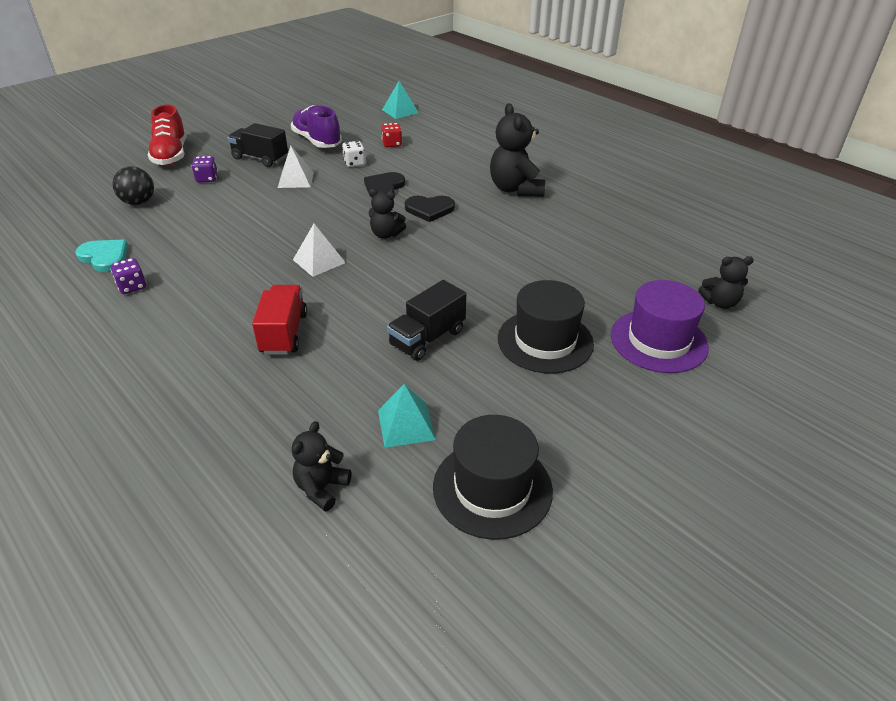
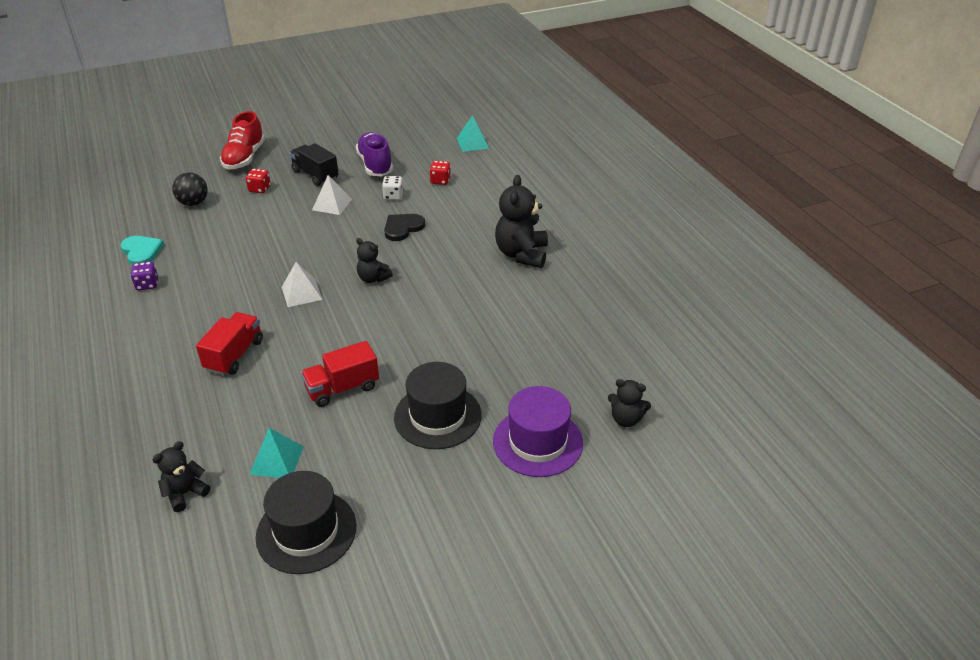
camera: 20 degrees right, 0 degrees up
purple dice [191,156,218,183] -> red dice [246,169,271,193]
black truck [387,280,466,361] -> red truck [301,341,379,407]
black heart [405,196,455,222] -> none

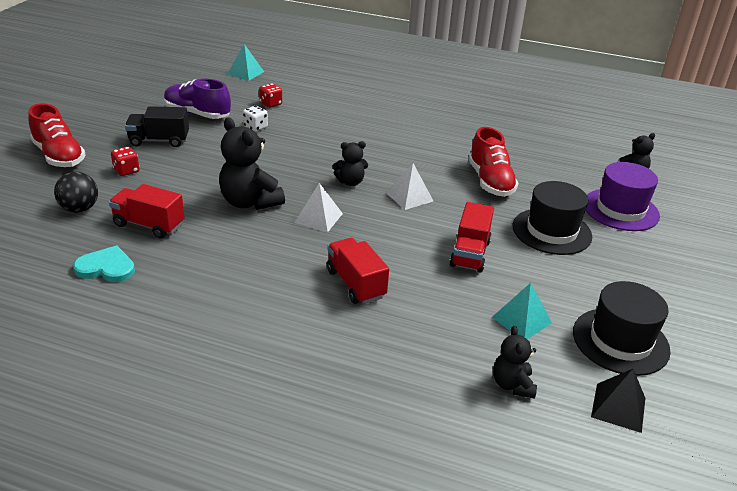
camera: 50 degrees left, 5 degrees down
purple dice [130,261,158,290] -> none
white pyramid [312,175,352,215] -> white pyramid moved to [386,163,433,210]
black heart [384,214,425,241] -> none
black teddy bear [495,175,548,268] -> black teddy bear moved to [219,117,285,210]
none -> red truck [109,184,185,238]
none -> red shoe [469,127,518,197]
none -> black pyramid [591,369,645,433]

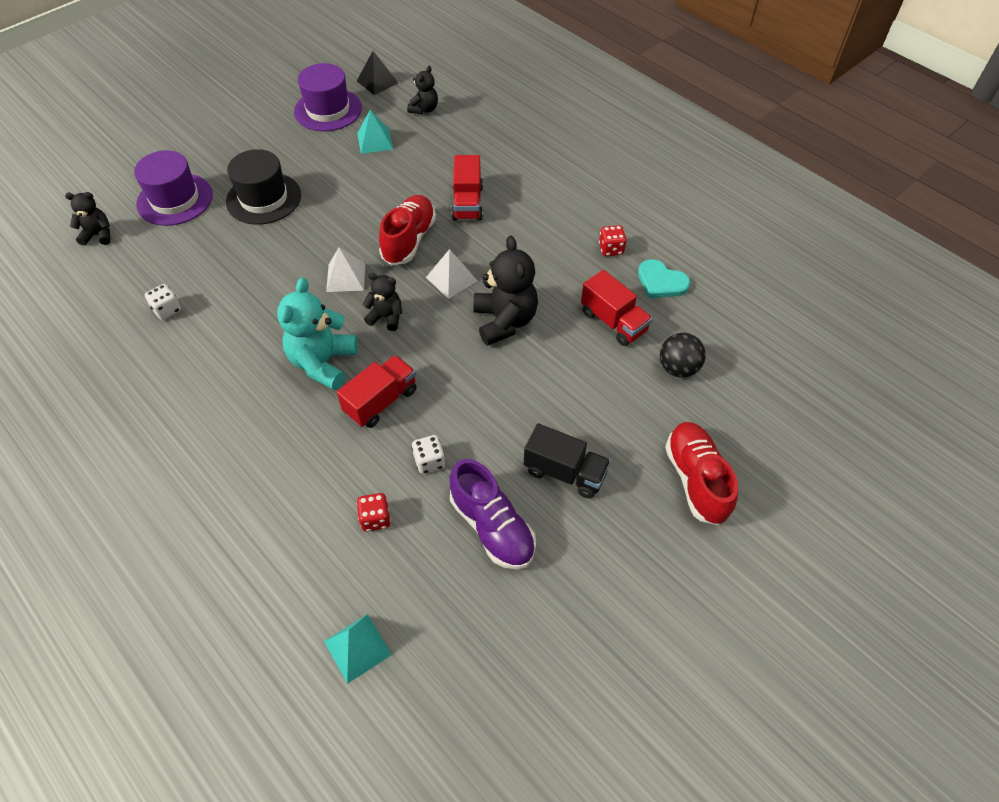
camera: 150 degrees left, 20 degrees up
red dice [111,147,140,176] -> red dice moved to [599,225,626,256]
red truck [449,202,494,273] -> red truck moved to [337,355,417,428]
red shoe [469,127,518,197] -> red shoe moved to [379,195,436,265]
black hat [573,281,671,376] -> purple hat [294,63,362,131]
none -> white dice [145,284,181,320]
none -> turquoise teddy bear [277,278,358,390]

